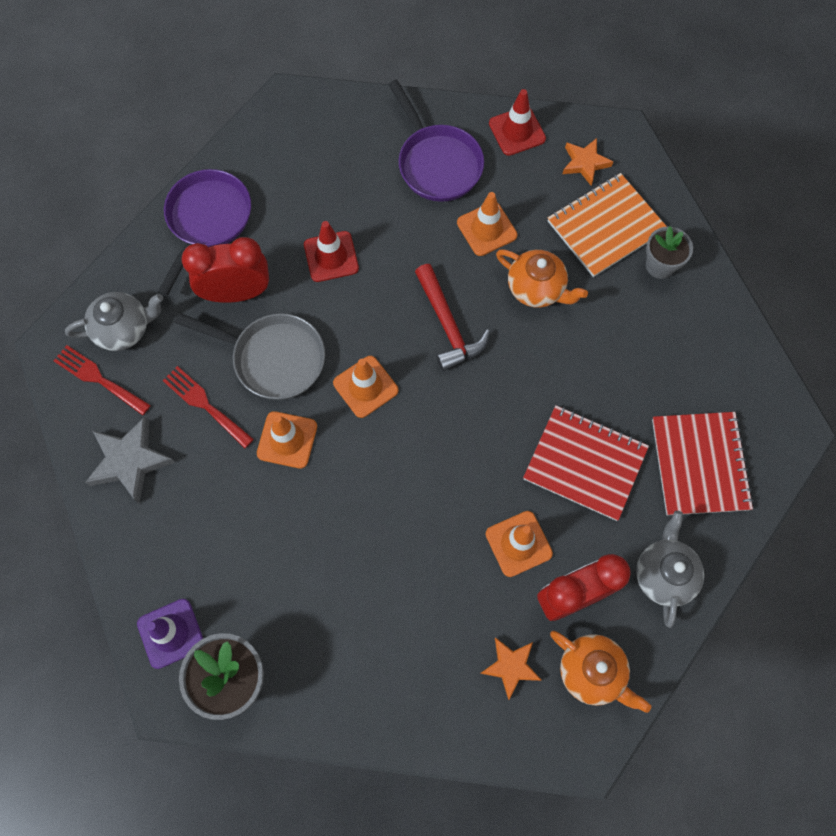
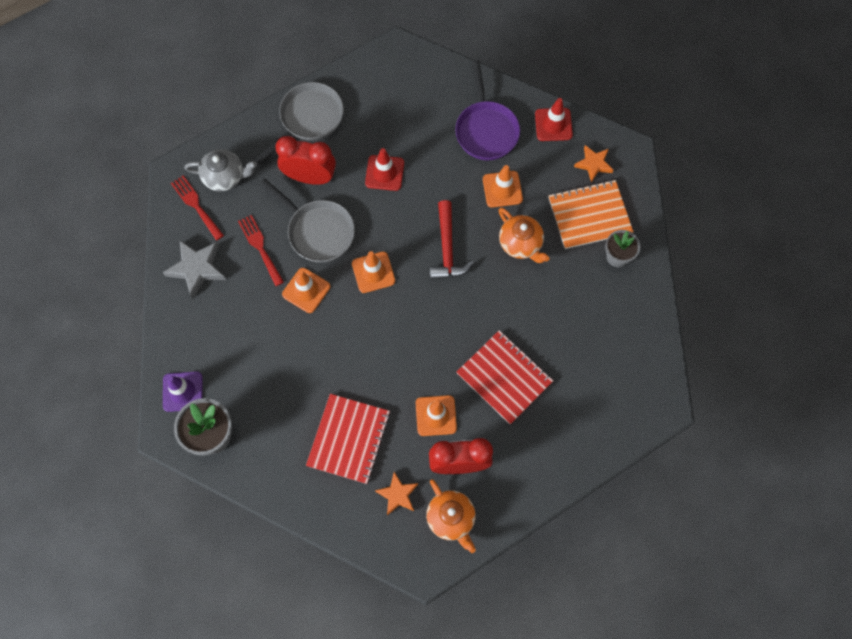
camera: 20 degrees right, 0 degrees up
purple pan [158,169,251,296] -> grey pan [255,82,344,164]
grey teapot [636,511,704,628] -> none
red notebook [652,412,754,515] -> red notebook moved to [306,394,390,484]

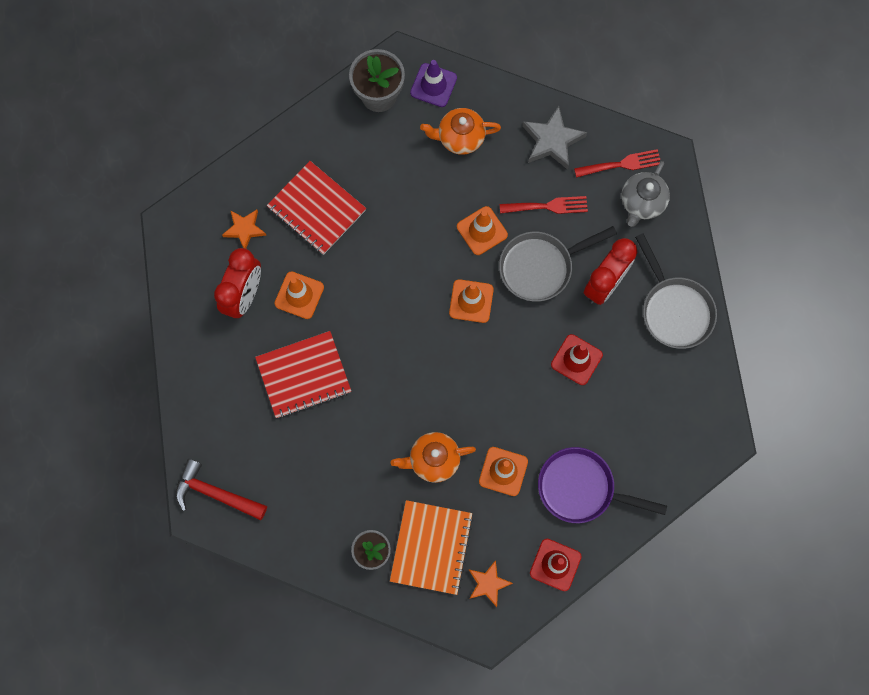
camera: 115 degrees right, 5 degrees up
orange teapot [426,479,476,553] -> orange teapot moved to [420,108,501,155]
red hammer [430,200,474,280] -> red hammer moved to [176,459,267,520]

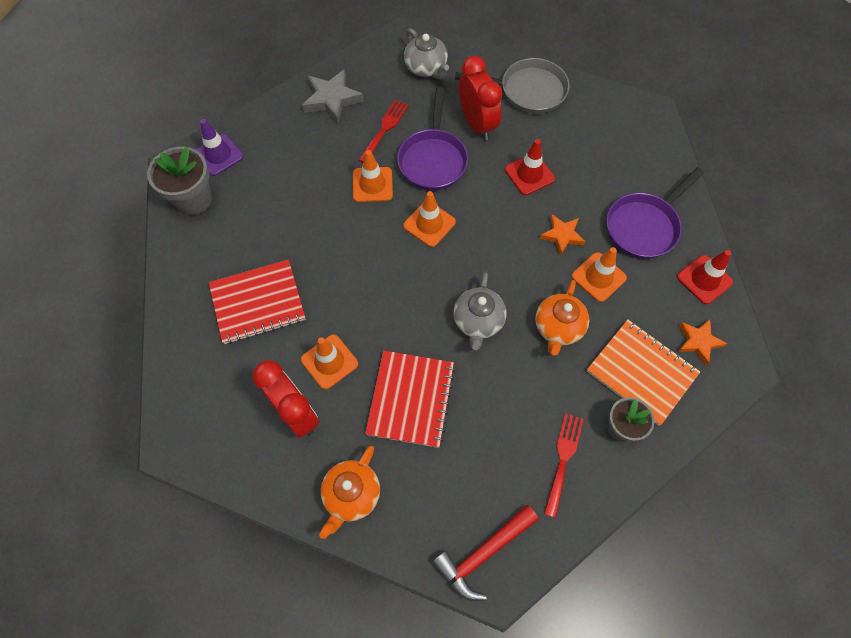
camera: 60 degrees left, 10 degrees down
orange star [222,210,267,249] -> orange star moved to [540,214,586,256]
orange teapot [420,108,501,155] -> orange teapot moved to [319,446,380,539]
grey pan [499,226,617,302] -> purple pan [397,87,468,191]
red fork [574,149,660,178] -> red fork moved to [544,413,584,518]
none -> grey teapot [453,272,506,350]

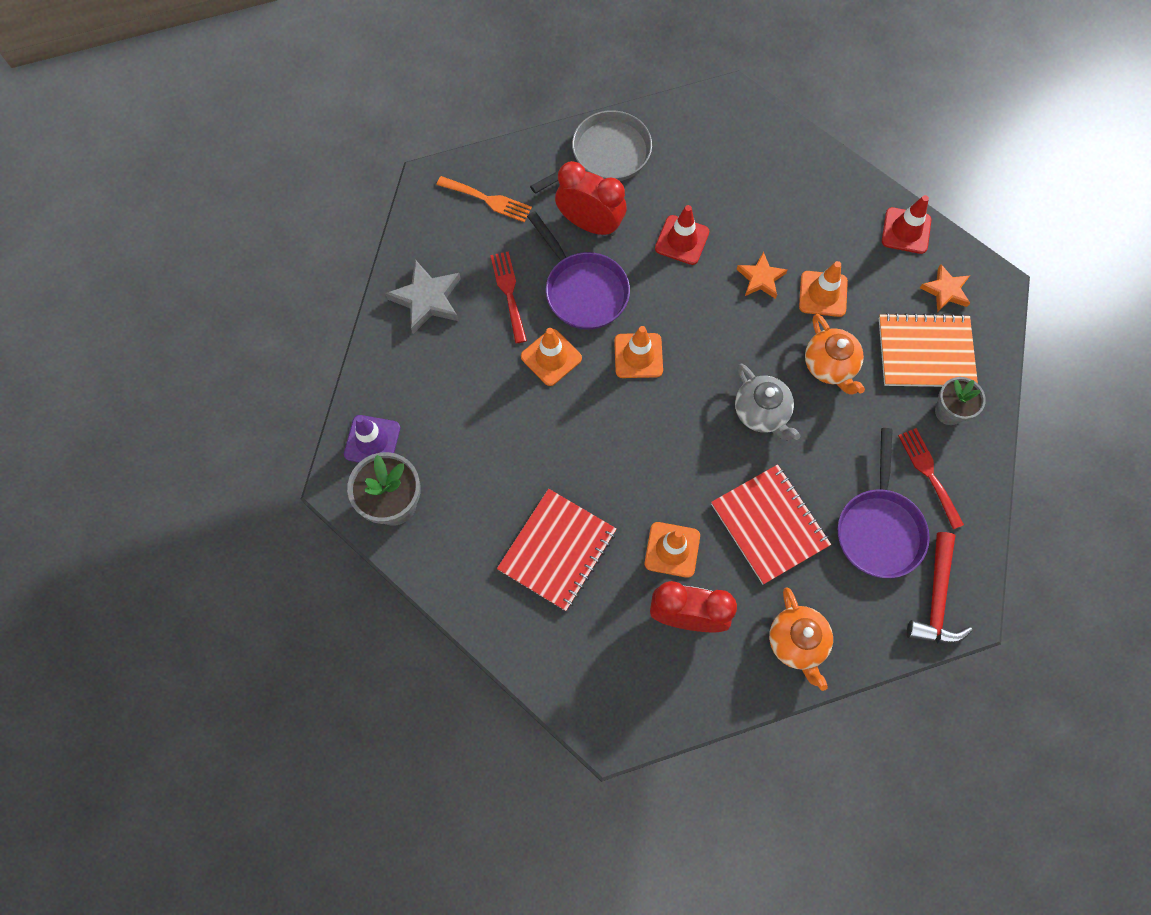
camera: 40 degrees left, 5 degrees up
grey teapot [404,28,449,80] -> orange fork [437,176,532,223]
purple pan [607,167,704,259] -> purple pan moved to [838,428,930,578]

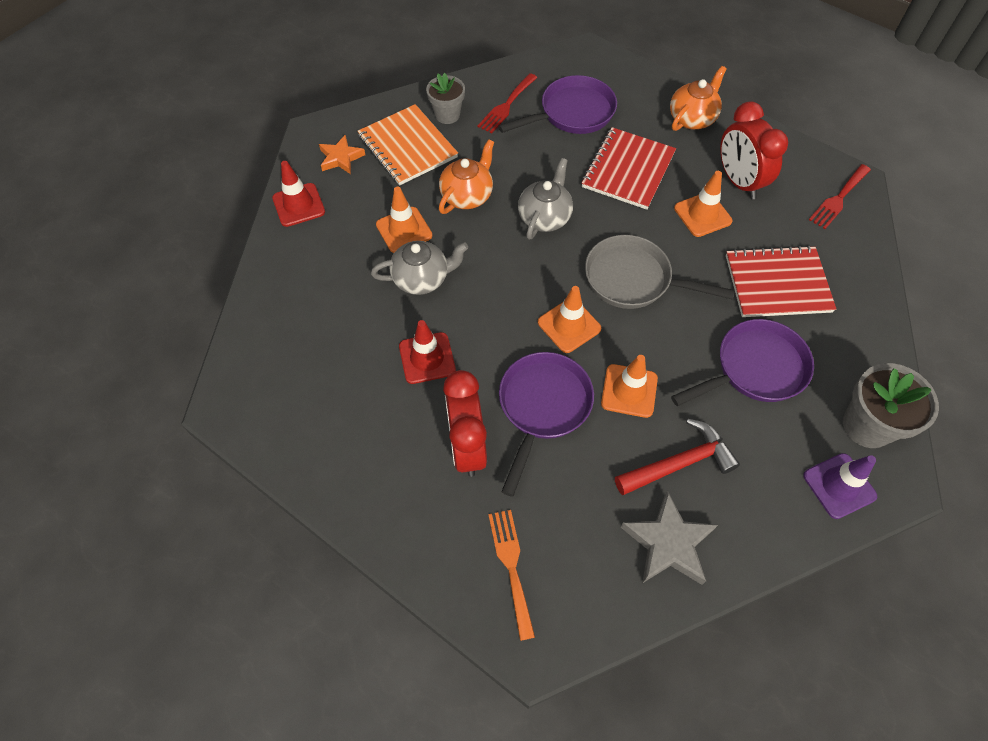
camera: 125 degrees left, 10 degrees down
red fork [490,251,527,344] -> red fork moved to [809,164,871,229]
grey pan [530,110,652,194] -> grey pan moved to [585,235,735,309]
orange star [737,251,788,299] -> grey teapot [371,241,468,295]
red hammer [907,532,973,644] -> red hammer moved to [615,419,740,495]
none -> purple pan [671,319,814,406]

